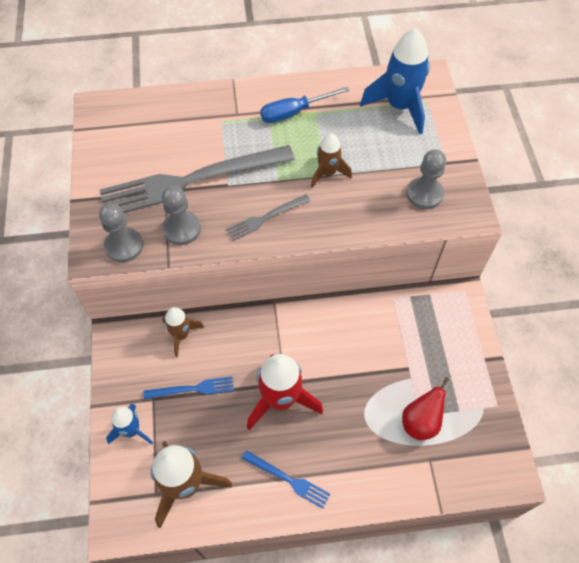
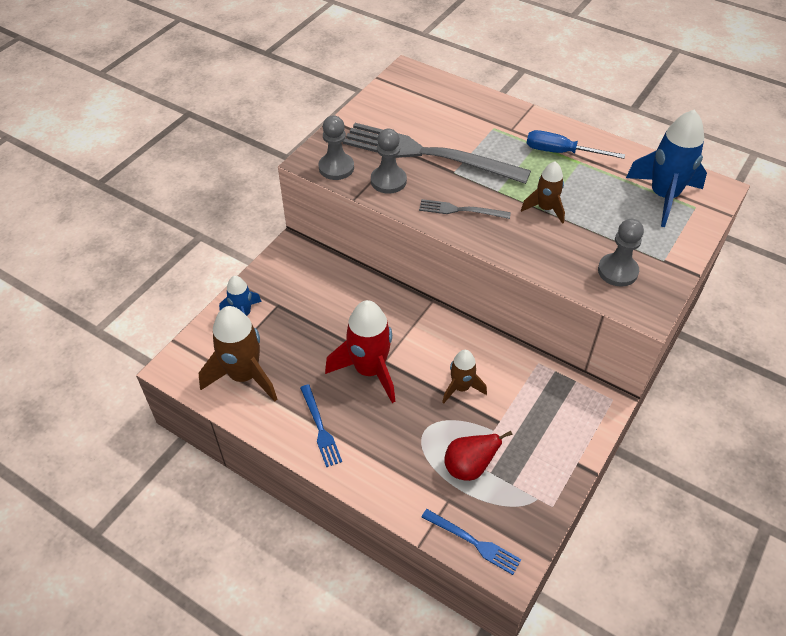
camera: 40 degrees right, 10 degrees down
blue fork [144,376,234,399] -> blue fork moved to [422,509,521,575]
brown rocket [162,307,204,357] -> brown rocket moved to [442,350,487,403]

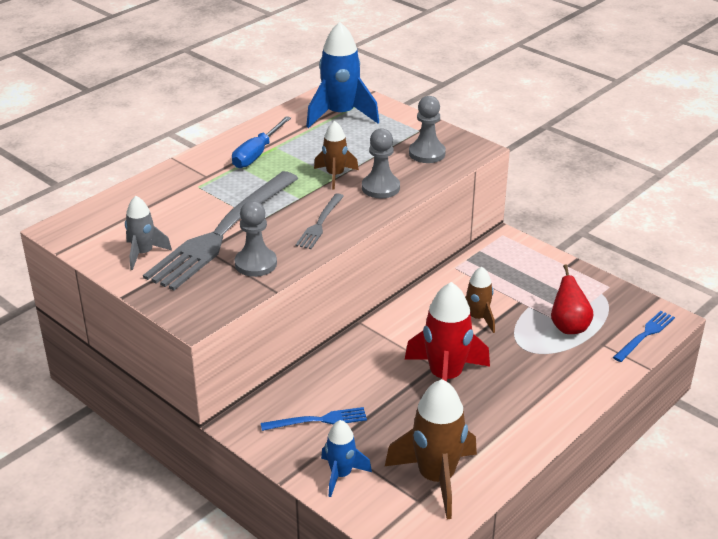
camera: 80 degrees left, 15 degrees down
blue fork [300,384,342,467] -> blue fork moved to [261,407,367,431]
grey pawn [319,115,354,180] -> grey pawn moved to [362,128,400,199]
none -> grey rocket [125,196,172,270]

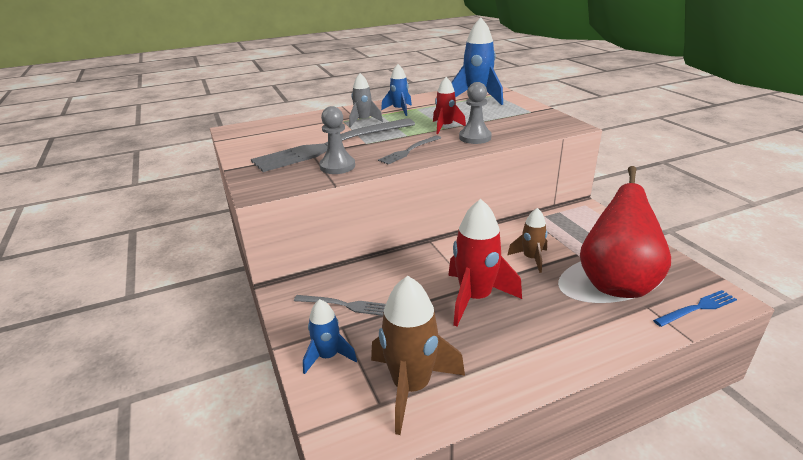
camera: 25 degrees right, 5 degrees down
grey rocket [125,196,172,270] -> grey rocket moved to [349,73,383,127]
blue screwdriver [232,116,291,168] -> blue rocket [381,64,412,116]
blue fork [261,407,367,431] -> grey fork [294,295,386,316]
brown rocket [314,121,359,190] -> red rocket [433,77,466,134]
grey pawn [409,96,446,163] -> none
red pear [551,264,594,334] -> red pear [580,166,671,298], size x1.98

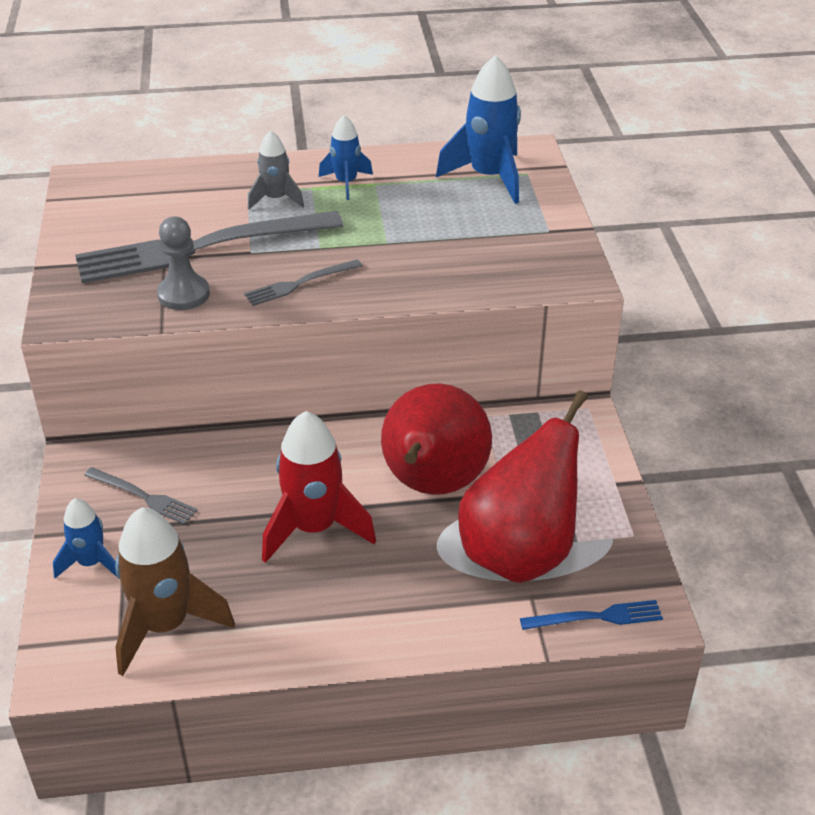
camera: 15 degrees right, 10 degrees up
red rocket [433,77,466,134] -> none
grey pawn [459,82,492,144] -> none
brown rocket [507,208,547,273] -> red pear [381,383,492,495]

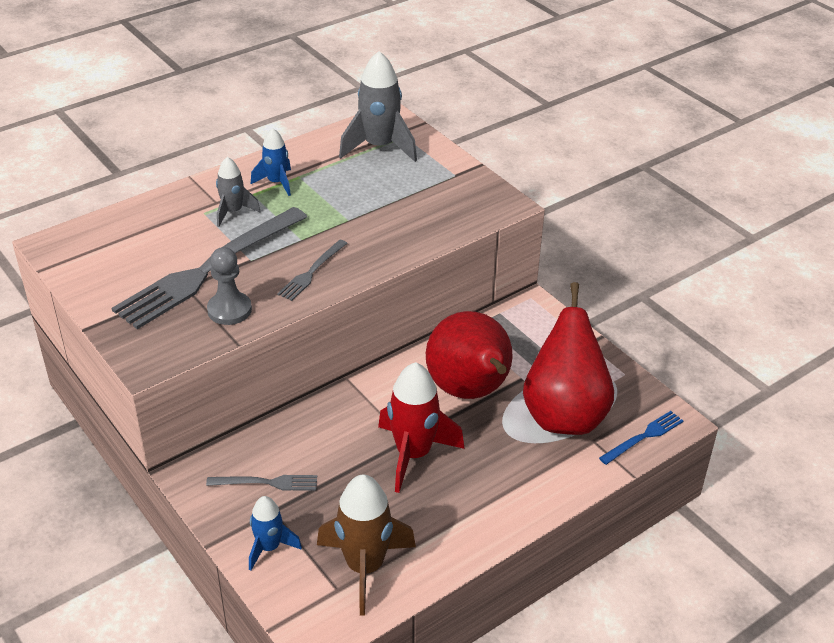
camera: 30 degrees left, 0 degrees up
blue rocket [436,55,521,204] -> grey rocket [339,51,417,162]

